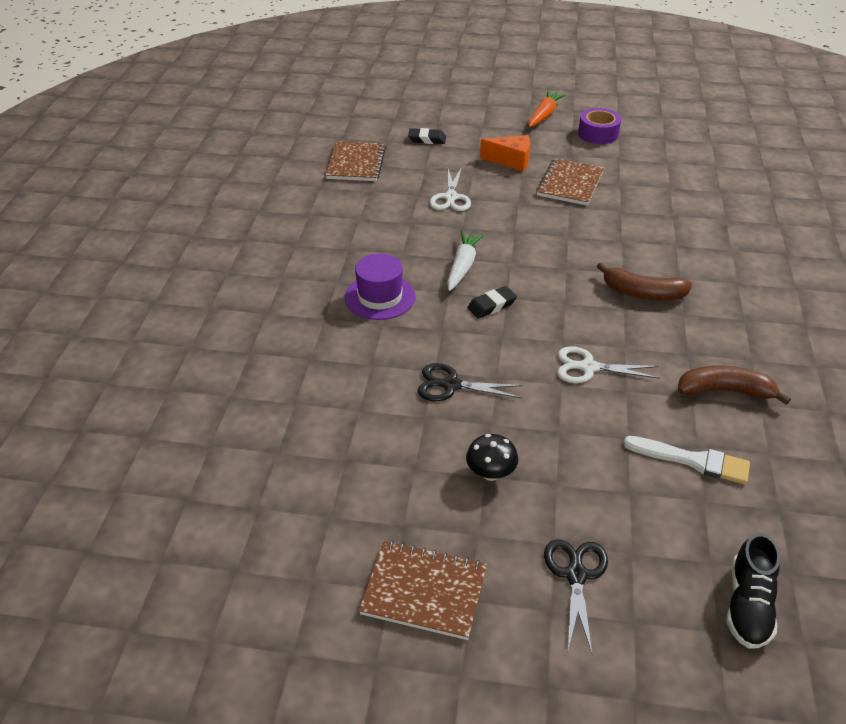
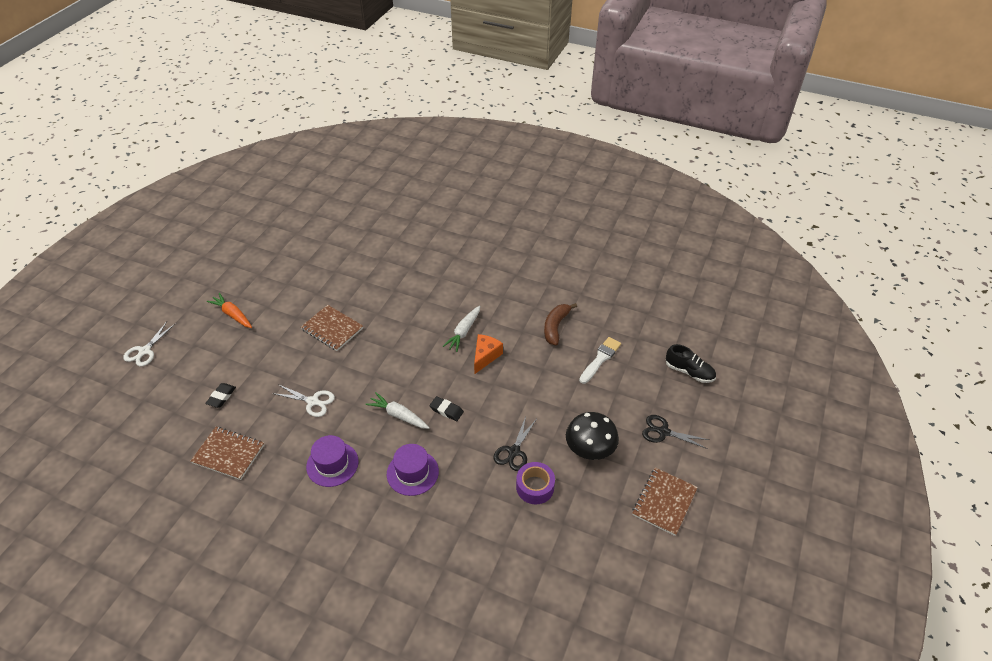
camera: 75 degrees left, 5 degrees up
black mushroom [466,434,518,481] -> black mushroom [566,412,619,460], size x1.73
black eraser [467,286,517,319] -> black eraser turned 45 degrees counterclockwise [430,396,464,421]
orange cheese [480,135,530,171] -> orange cheese moved to [474,334,503,374]
white scissors [557,346,660,383] -> white scissors moved to [123,322,175,366]
purple tape [578,108,621,144] -> purple tape moved to [516,462,555,504]
brown banana [597,262,692,301] -> white carrot [442,306,480,352]
none -> purple hat [306,435,359,487]

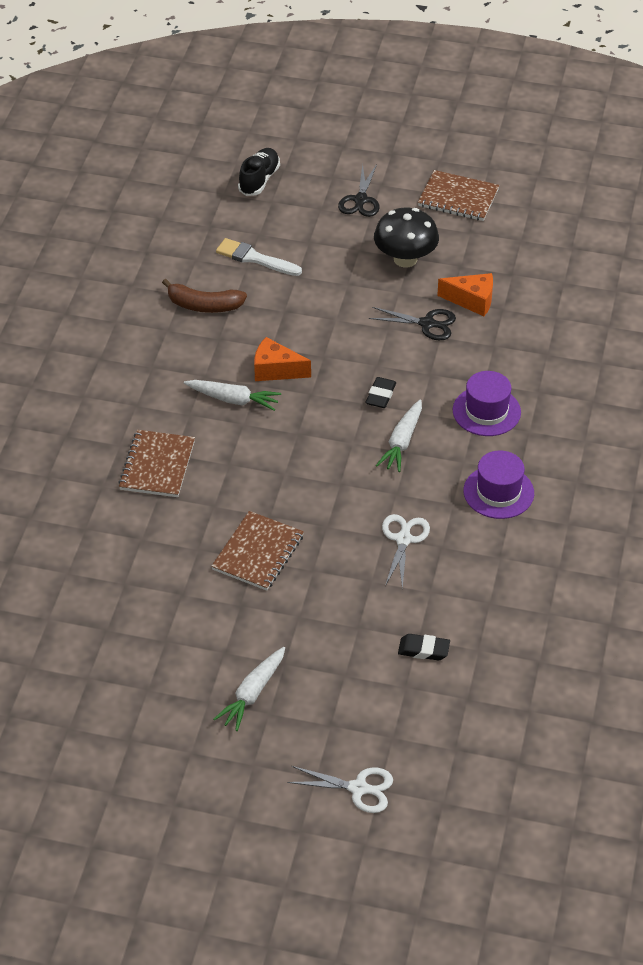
camera: 100 degrees left, 0 degrees up
brown notebook [191,427,264,480] -> brown notebook moved to [118,430,195,497]
orange carrot [207,293,252,328] -> white carrot [213,647,285,731]
purple tape [516,462,555,504] -> orange cheese [437,273,493,316]

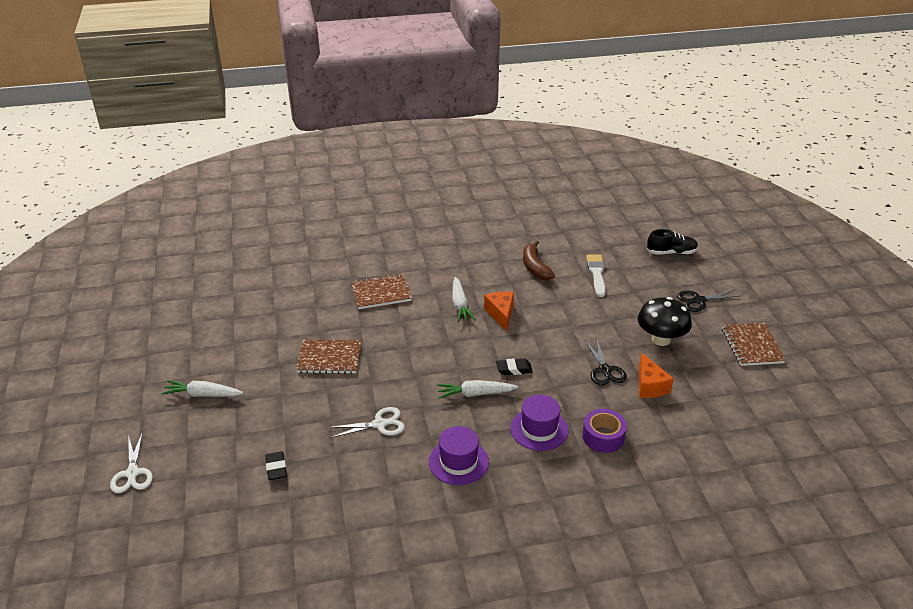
camera: 65 degrees right, 10 degrees down
none -> purple tape [582,409,627,453]

